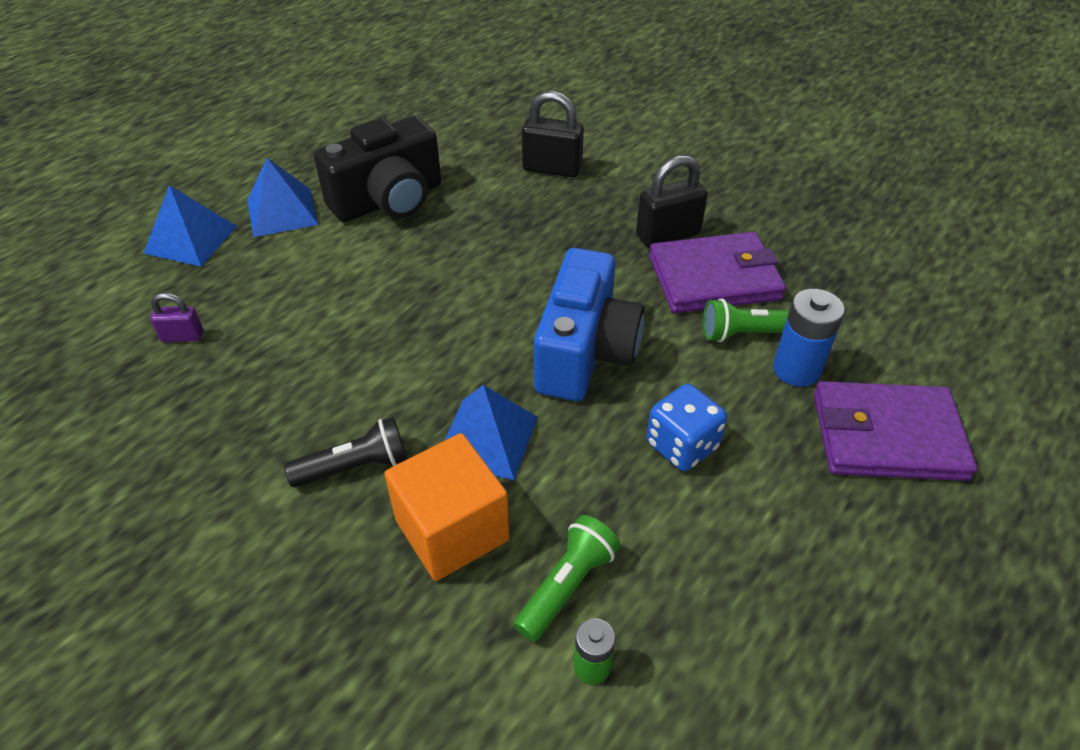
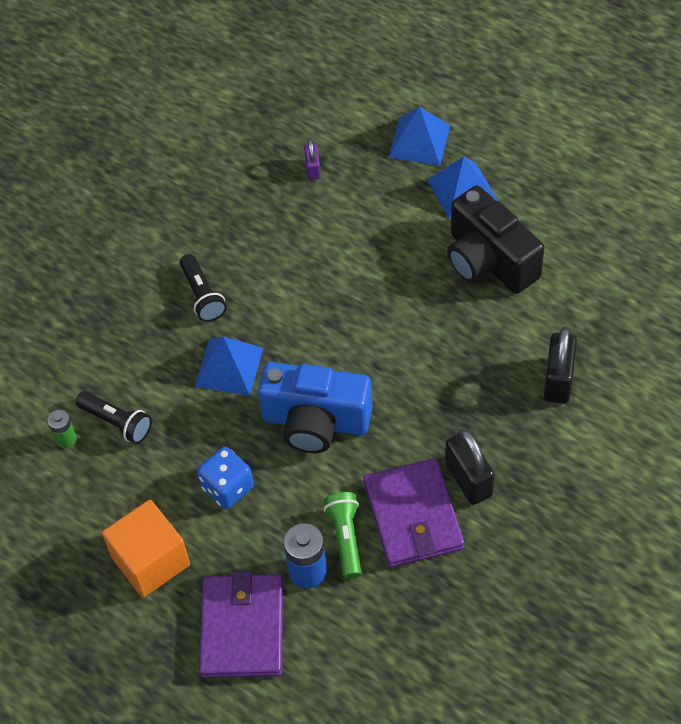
camera: 90 degrees right, 10 degrees up
orange cube [384,433,510,581] -> orange cube moved to [102,500,190,598]
green flashlight [514,515,621,642] -> black flashlight [76,391,152,444]

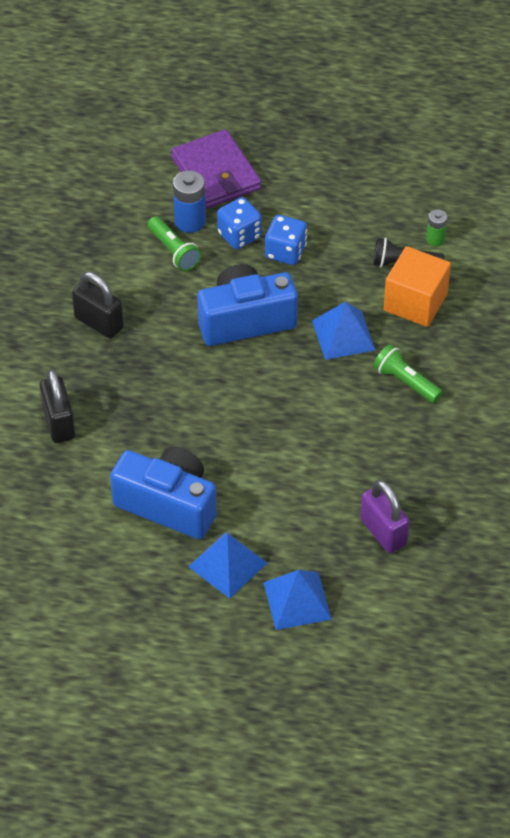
camera: 150 degrees right, 5 degrees down
orange cube [102,500,190,598] -> orange cube moved to [384,246,451,327]
black flashlight [180,254,227,322] -> green flashlight [373,344,443,403]
purple padlock [304,139,321,180] -> purple padlock [360,480,410,553], size x1.77
purple wallet [364,458,464,568] -> none
black camera [447,186,544,294] -> blue camera [110,447,217,539]
none -> blue dice [217,197,262,249]

